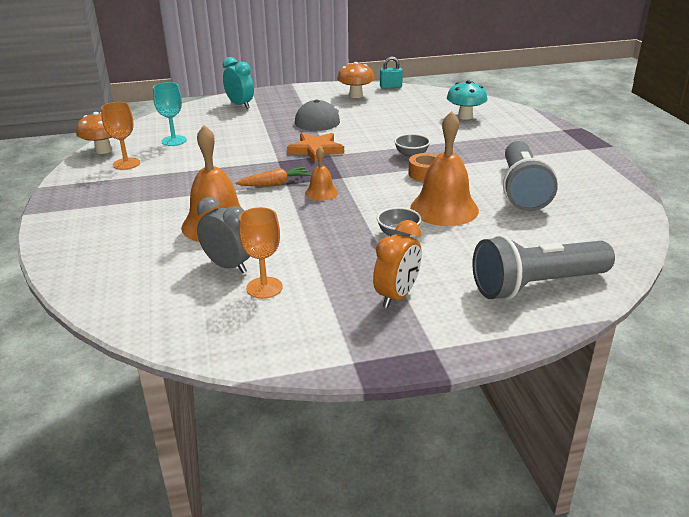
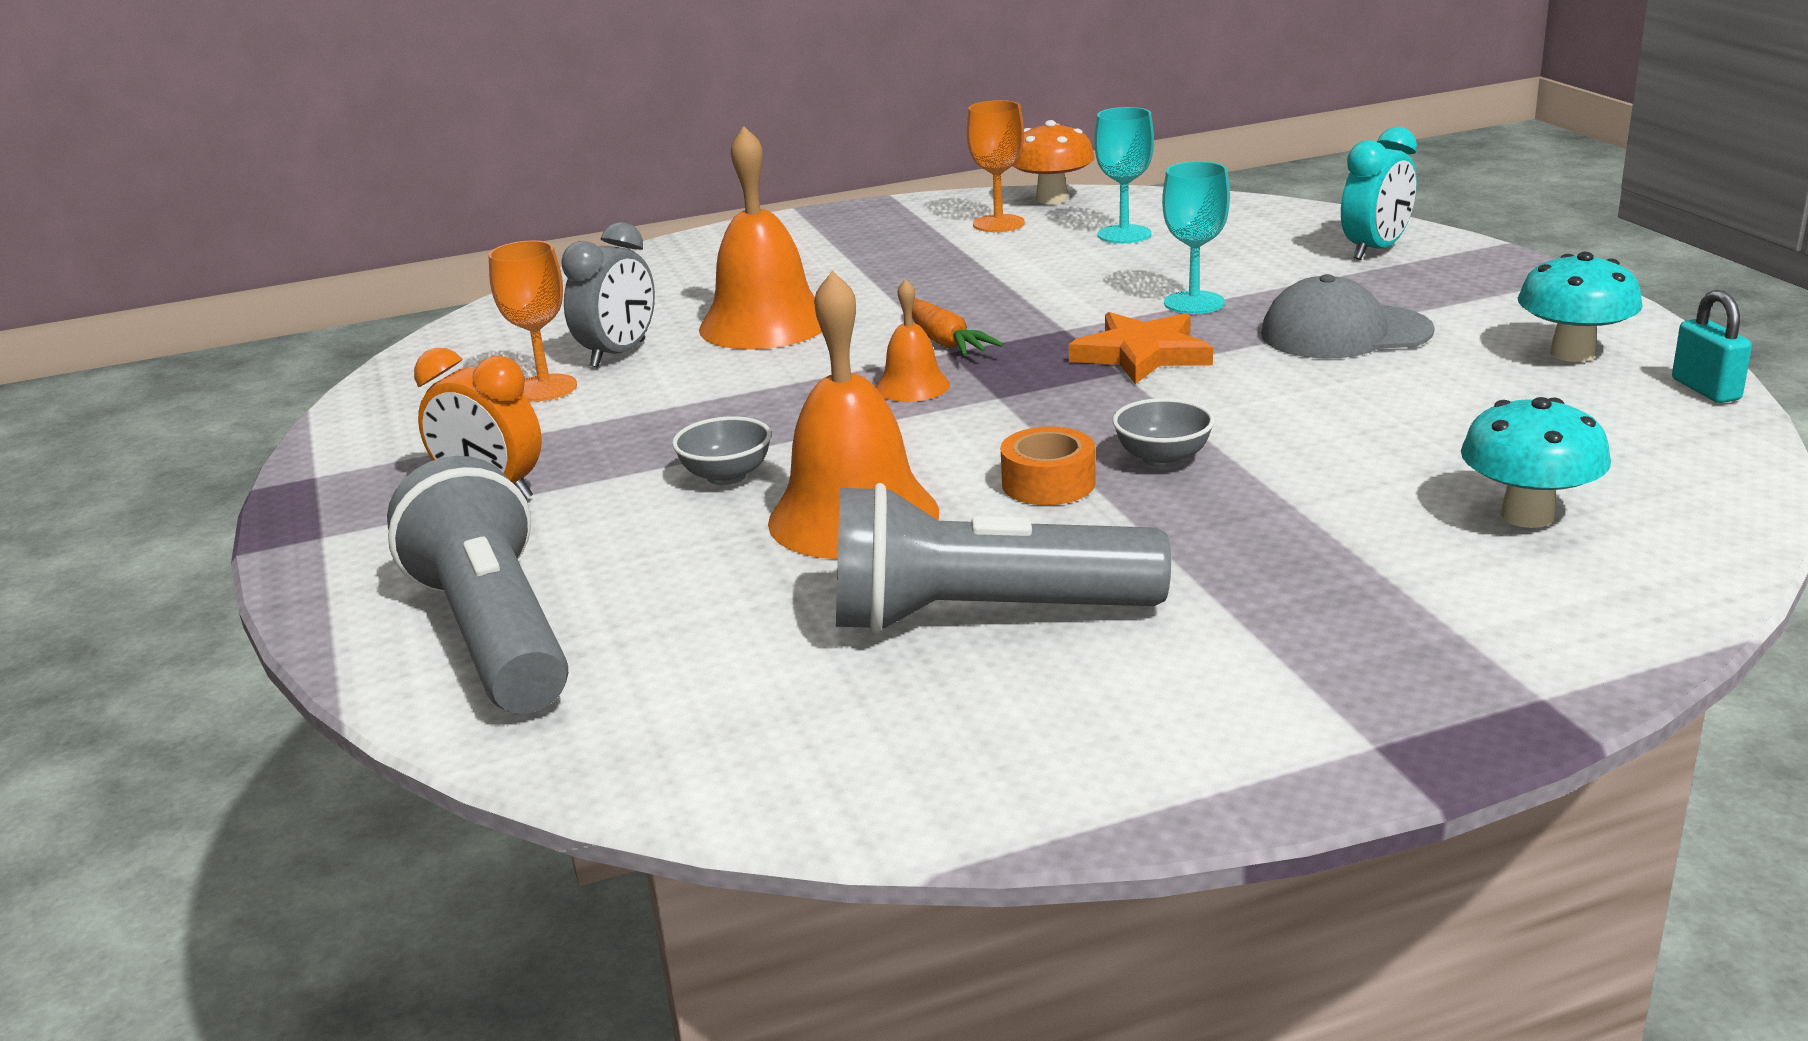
camera: 85 degrees right, 5 degrees down
orange mushroom [337,62,375,98] -> turquoise mushroom [1518,252,1643,362]
none -> turquoise goblet [1162,161,1230,314]

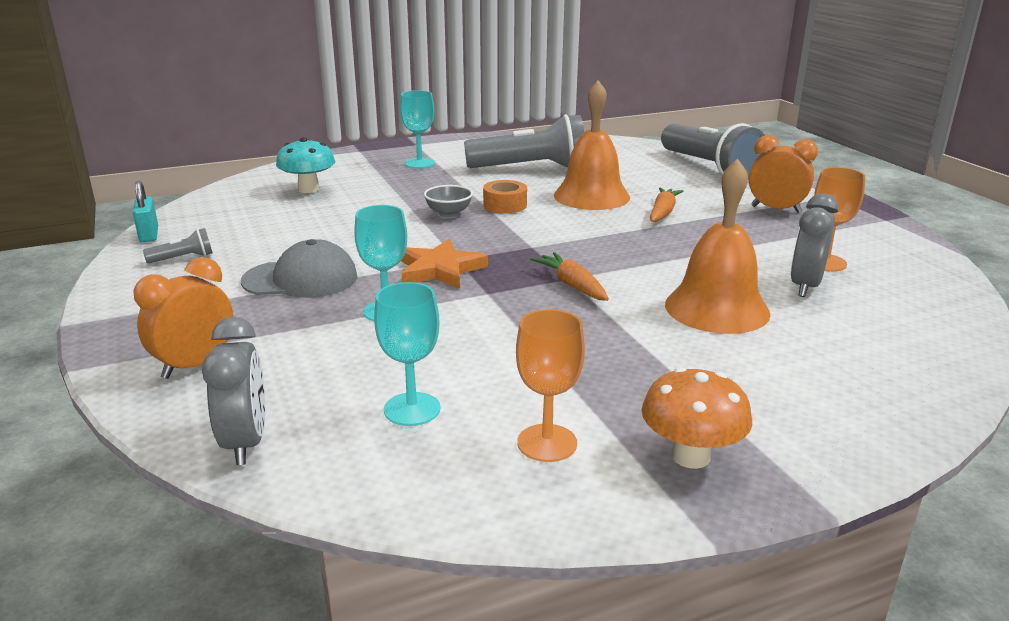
camera: 175 degrees right, 0 degrees up
grey bowl [672,416,772,485] -> orange carrot [650,187,683,222]
orange bell [875,279,950,402] -> none
orange mushroom [1013,120,1095,204] -> orange mushroom moved to [641,367,752,469]
turquoise clock [1341,127,1417,260] -> orange clock [133,257,233,379]
turquoise mushroom [1518,252,1643,362] -> grey flashlight [143,228,213,263]
none -> grey clock [202,317,265,465]
none -> turquoise goblet [400,90,435,168]

